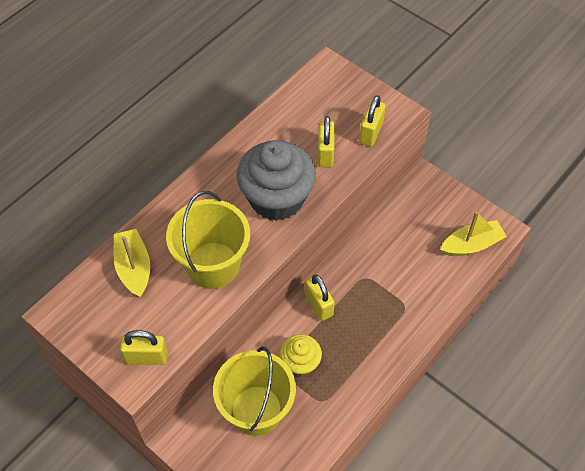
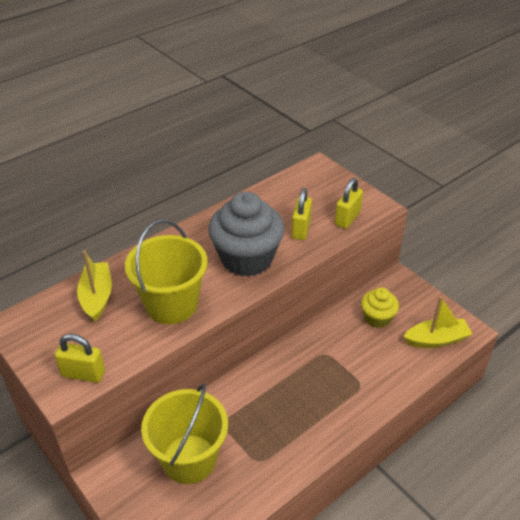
camera: 10 degrees right, 15 degrees down
yellow cupcake [280,334,322,377] -> yellow cupcake moved to [361,288,399,328]
yellow padlock [305,274,335,321] -> none

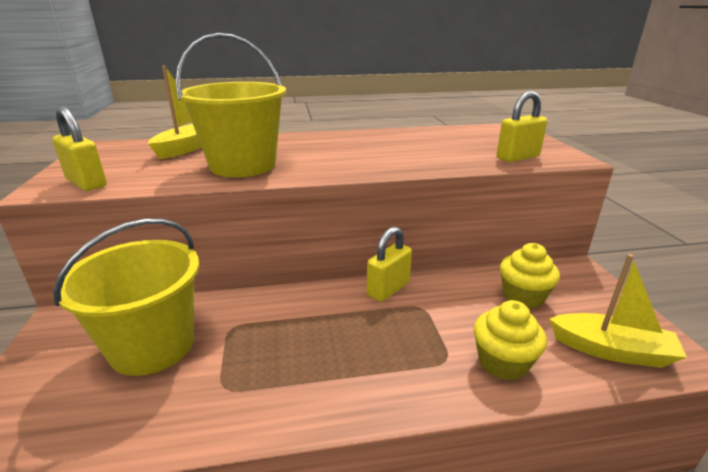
camera: 30 degrees right, 15 degrees down
grey cupcake [208,192,284,277] -> none
yellow padlock [292,188,312,240] -> yellow padlock moved to [367,226,412,302]
none -> yellow cupcake [474,300,547,380]

